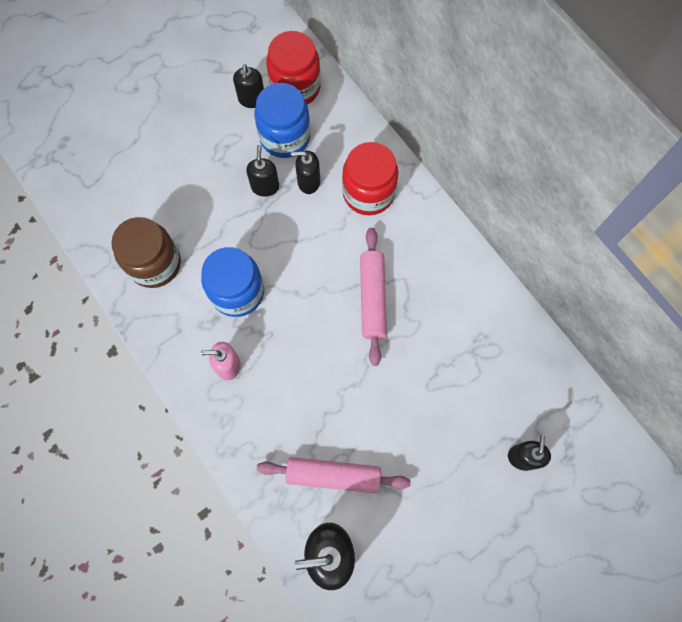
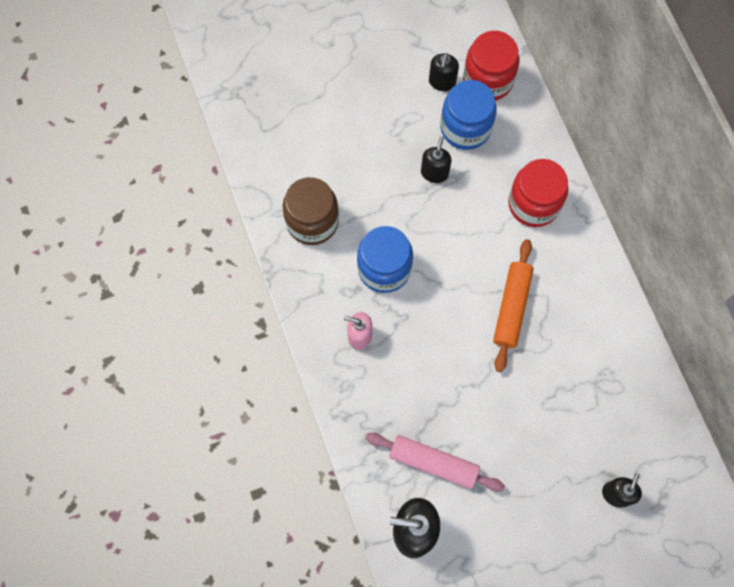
camera: 15 degrees right, 0 degrees up
black soap dispenser [291,151,320,194] -> none
pink rolling pin [360,228,387,366] -> orange rolling pin [493,239,534,372]

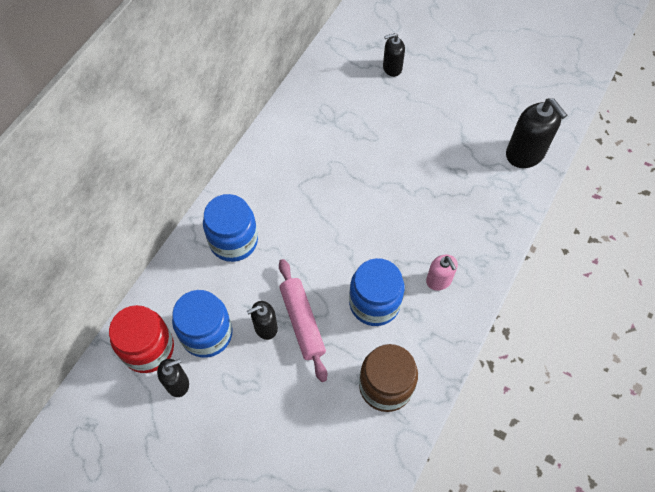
camera: 130 degrees left, 10 degrees down
pink rolling pin [365,433,505,492] -> pink rolling pin moved to [279,259,327,382]
orange rolling pin [493,239,534,372] -> none
red jar [508,159,568,227] -> blue jar [203,194,258,262]

